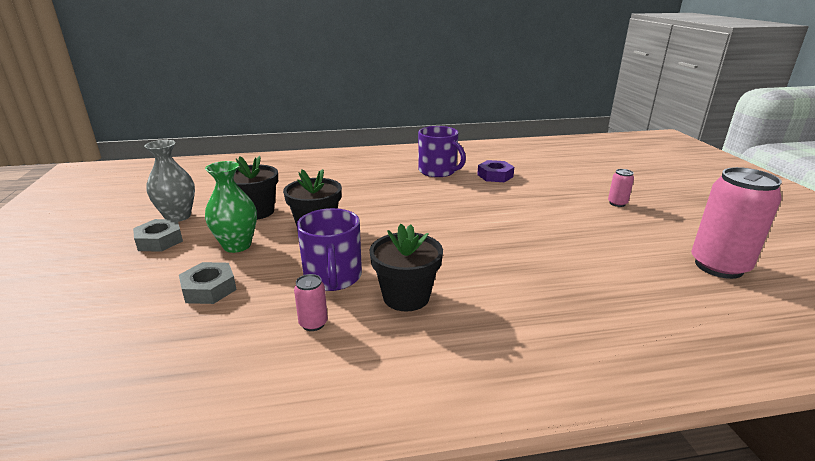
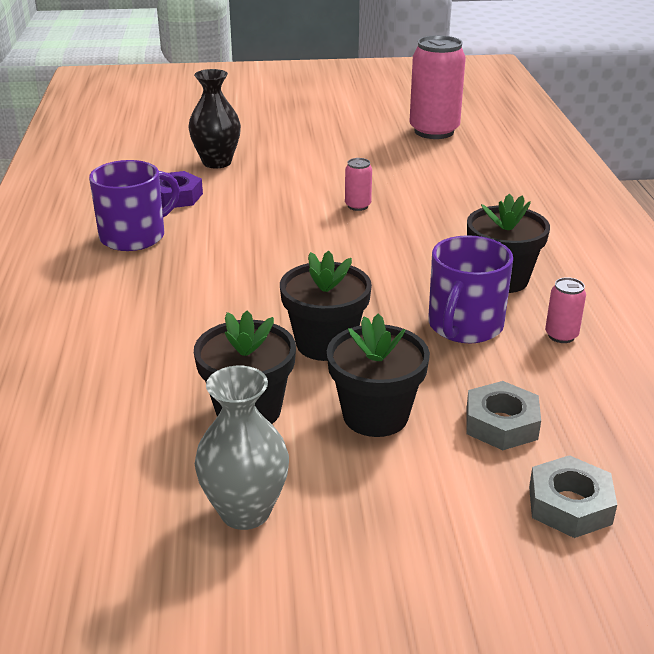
camera: 85 degrees left, 5 degrees up
grey nut [133,219,183,252] -> grey nut moved to [529,455,617,538]
green vase [205,161,257,253] -> black flower pot [327,313,430,437]
purple mug [297,208,362,291] -> purple mug turned 120 degrees clockwise [428,235,513,343]
pink can [608,169,634,207] -> pink can moved to [345,158,372,211]
none -> black vase [188,69,241,168]

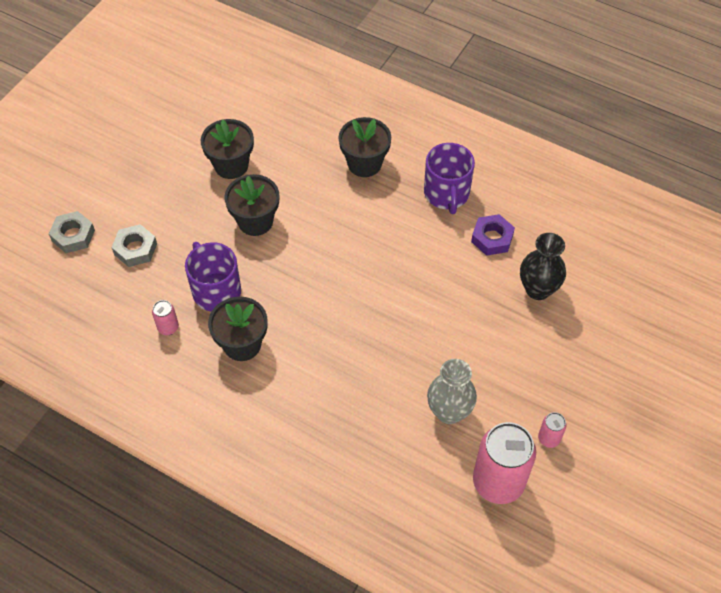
camera: 125 degrees right, 25 degrees up
grey vase [195,366,289,530] -> grey vase moved to [427,359,477,424]
black flower pot [327,313,430,437] -> black flower pot moved to [338,117,391,177]
pink can [345,158,372,211] -> pink can moved to [538,412,566,448]

